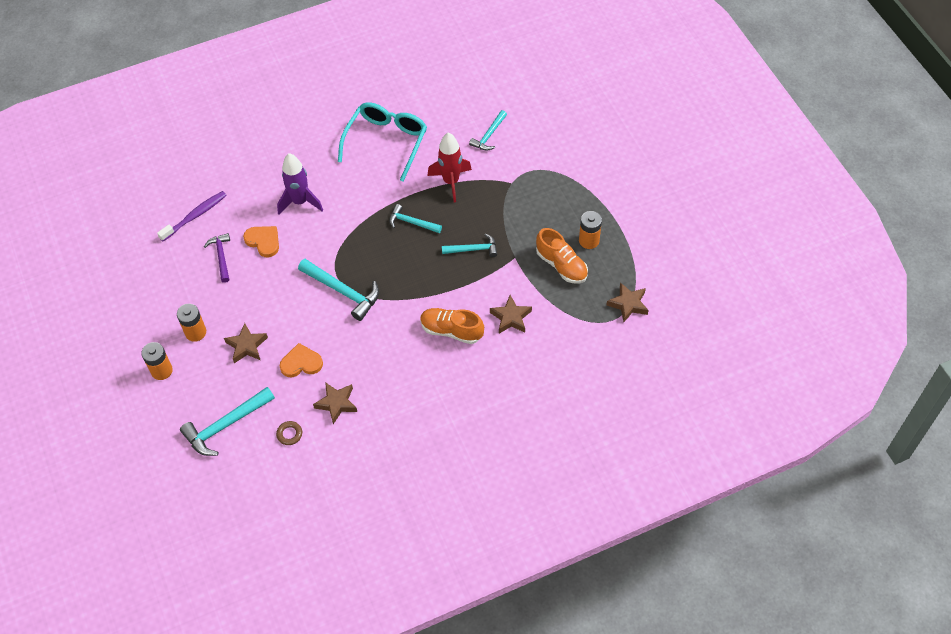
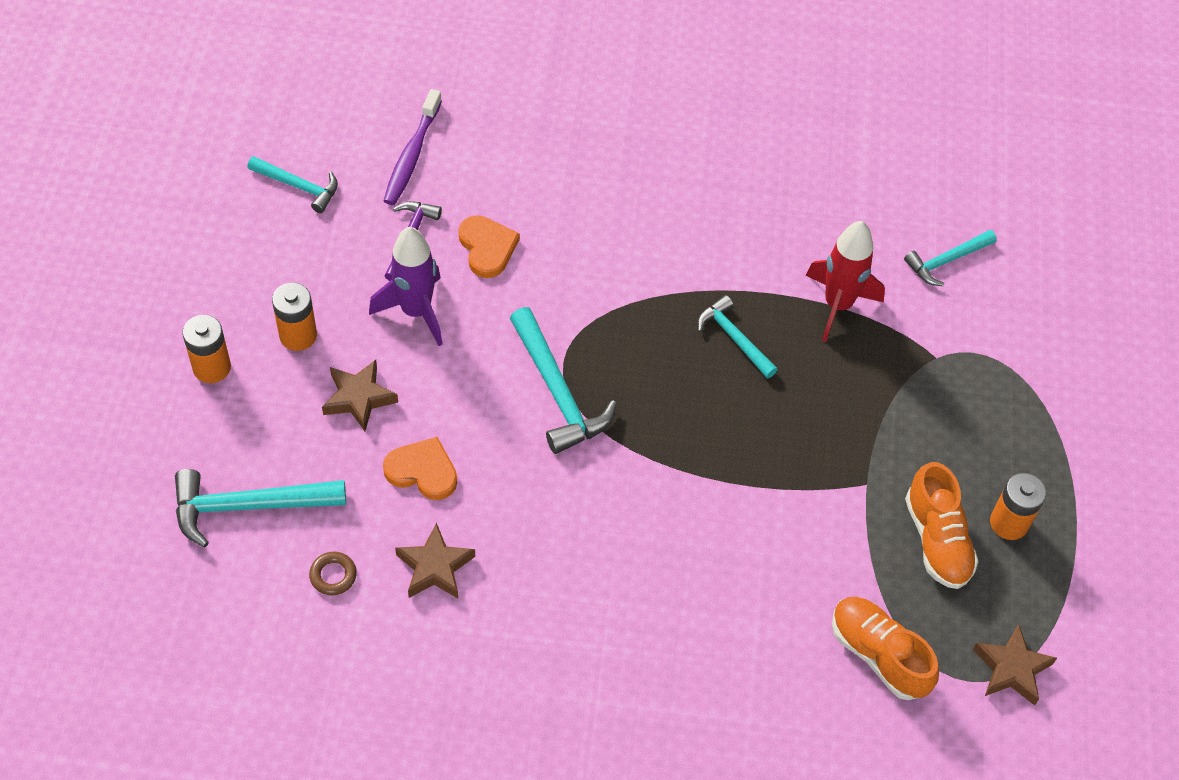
camera: 25 degrees right, 0 degrees up
purple toothbrush [157,191,227,241] -> purple toothbrush turned 120 degrees clockwise [384,89,442,205]
purple rocket [277,153,323,214] -> purple rocket moved to [369,227,442,346]
turquoise glasses [338,102,427,182] -> none
orange shoe [420,308,484,344] -> orange shoe moved to [832,597,939,700]
turquoise hammer [442,234,497,257] -> turquoise hammer moved to [247,156,338,213]
brown star [490,295,532,334] -> none

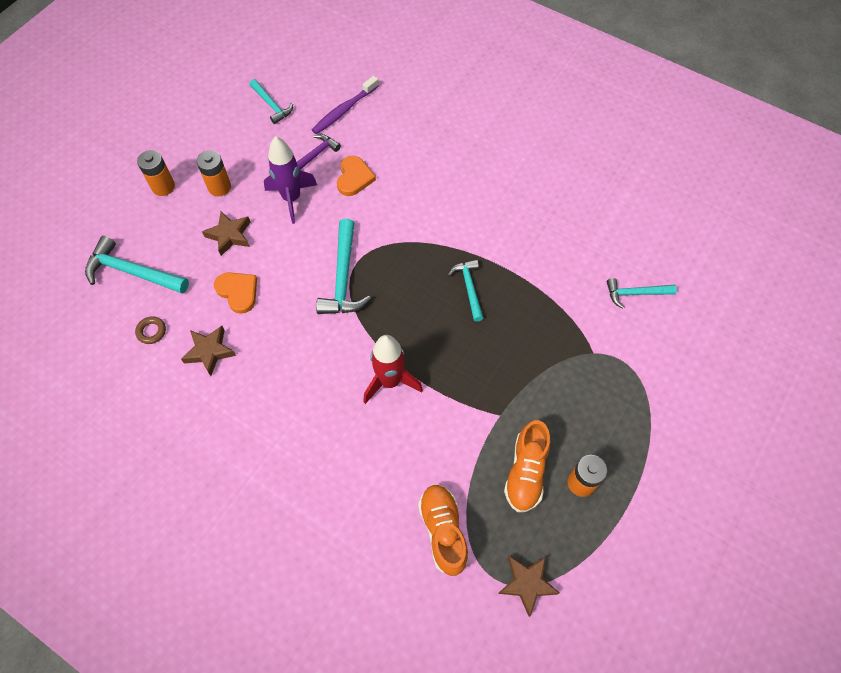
camera: 30 degrees right, 5 degrees up
red rocket [806,221,885,342] -> red rocket moved to [363,335,423,404]

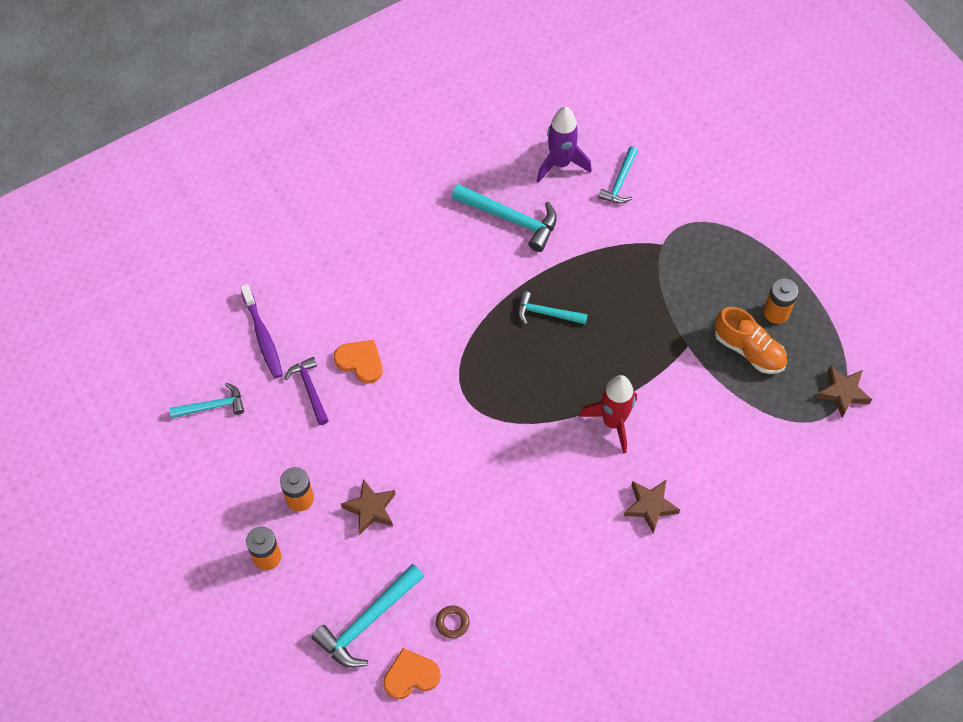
camera: 65 degrees left, 0 degrees up
brown star [181,326,236,376] -> brown star moved to [624,480,680,533]
orange heart [214,272,257,314] -> orange heart moved to [384,648,441,699]
purple rocket [264,137,317,224] -> purple rocket moved to [537,106,592,183]
turquoise hammer [316,219,371,314] -> turquoise hammer moved to [451,184,557,252]
orange shoe [418,484,469,576] -> none

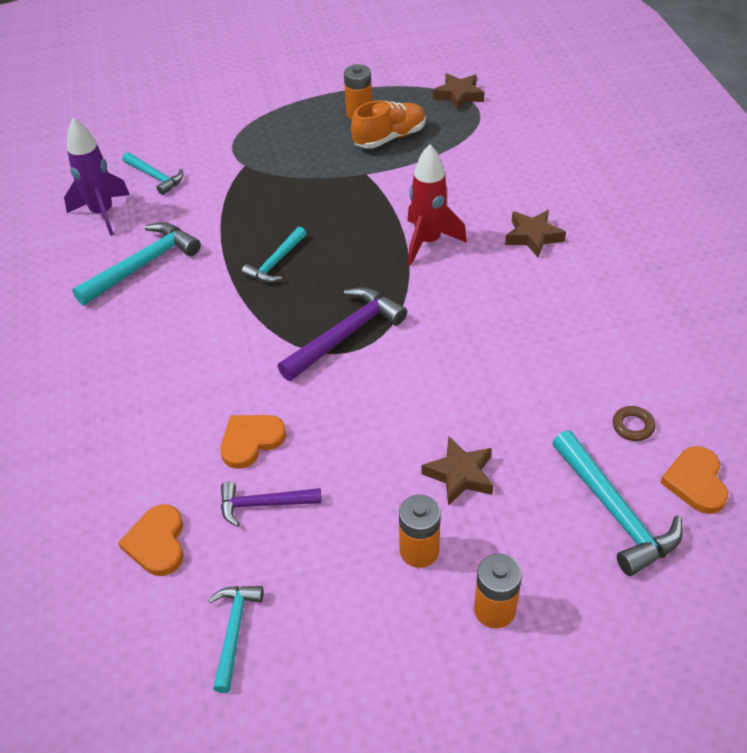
camera: 70 degrees left, 15 degrees down
purple toothbrush [240,284,283,378] -> orange heart [118,505,184,576]
none -> purple hammer [278,287,407,381]

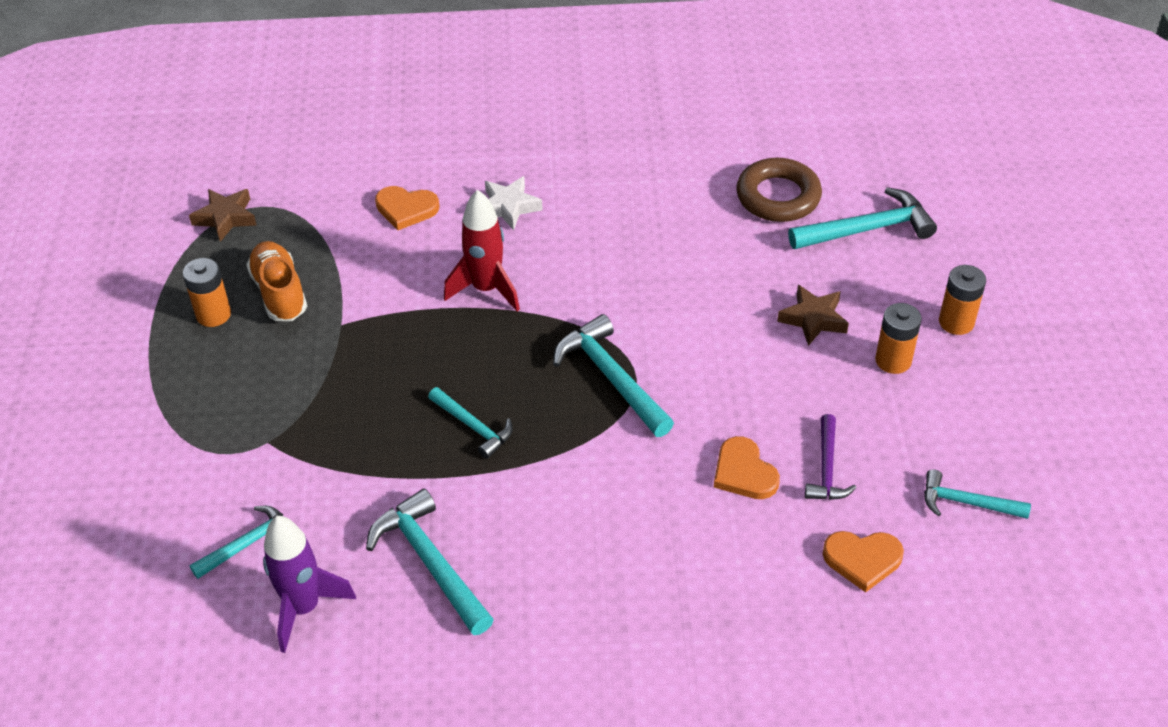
camera: 80 degrees left, 0 degrees up
purple hammer [278,287,407,381] -> turquoise hammer [553,314,674,437]
brown star [505,210,566,257] -> white star [485,176,543,231]
brown ring [613,406,656,441] -> brown ring [736,158,822,222], size x2.23
orange heart [660,446,728,514] -> orange heart moved to [375,186,439,230]

